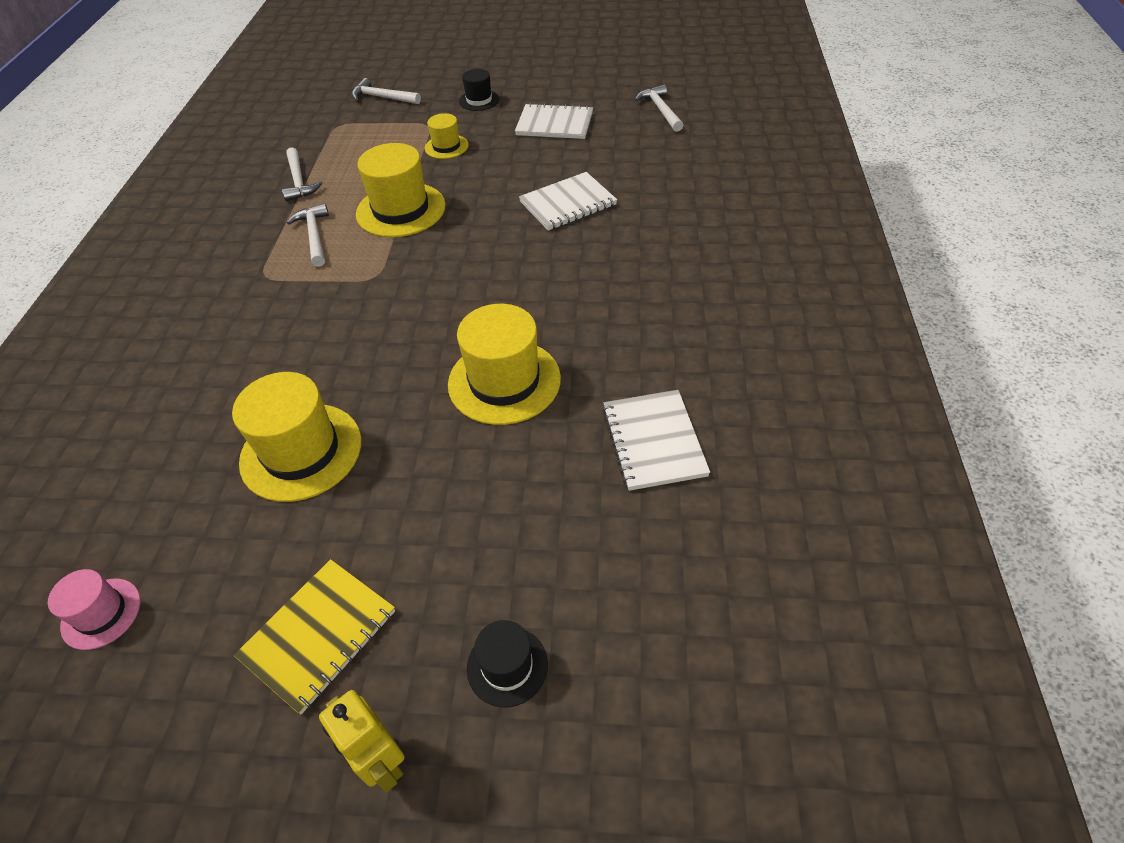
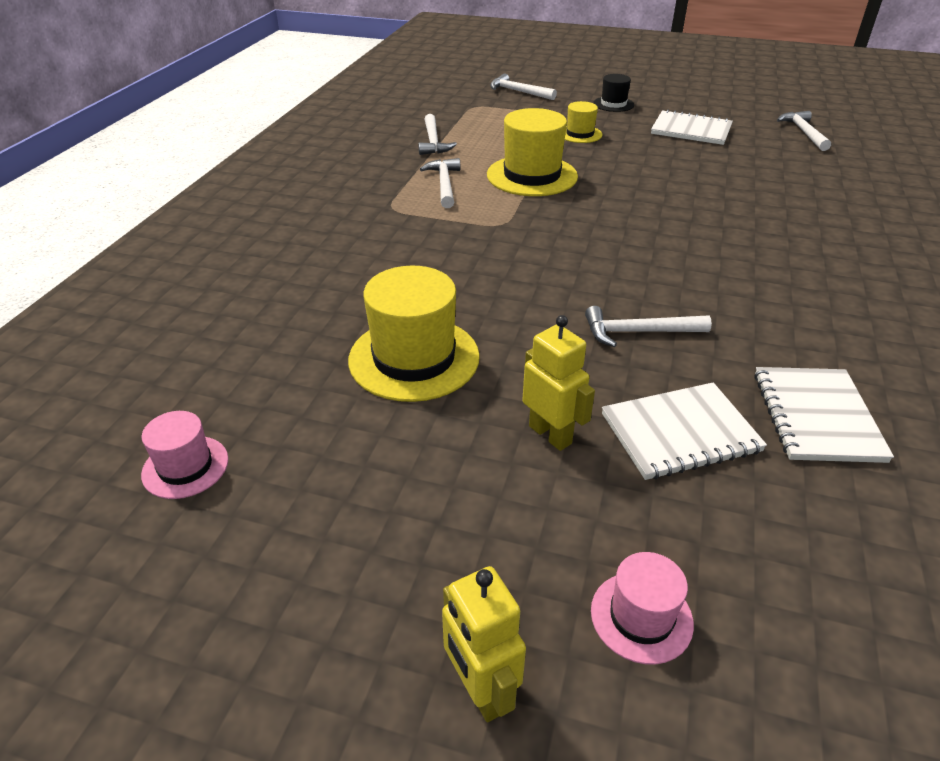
camera: 10 degrees right, 10 degrees down
yellow notebook [234,559,395,714] -> none
yellow hat [448,304,561,425] -> white hammer [585,306,712,347]
black hat [467,620,548,708] -> pink hat [591,552,694,665]
white notebook [519,172,617,231] -> white notebook moved to [602,382,767,480]
none -> yellow robot [522,315,595,451]

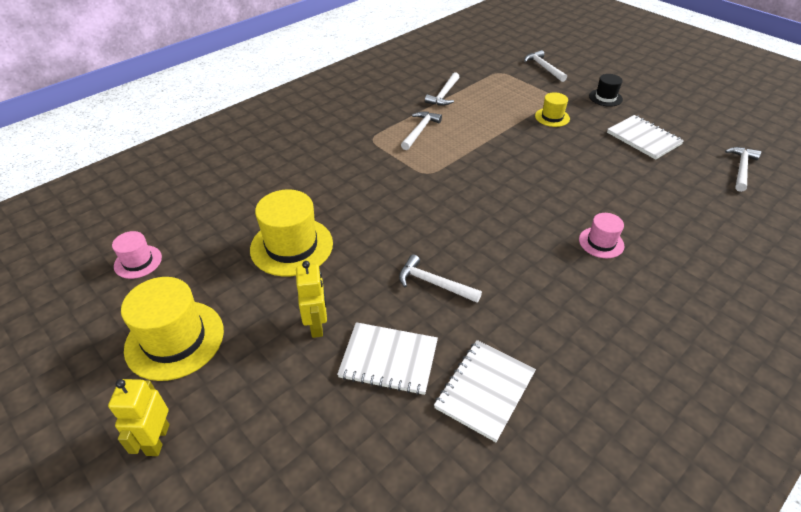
camera: 30 degrees right, 5 degrees up
yellow hat [487,108,578,196] -> yellow hat moved to [121,277,224,381]
pink hat [591,552,694,665] -> pink hat moved to [579,213,624,258]

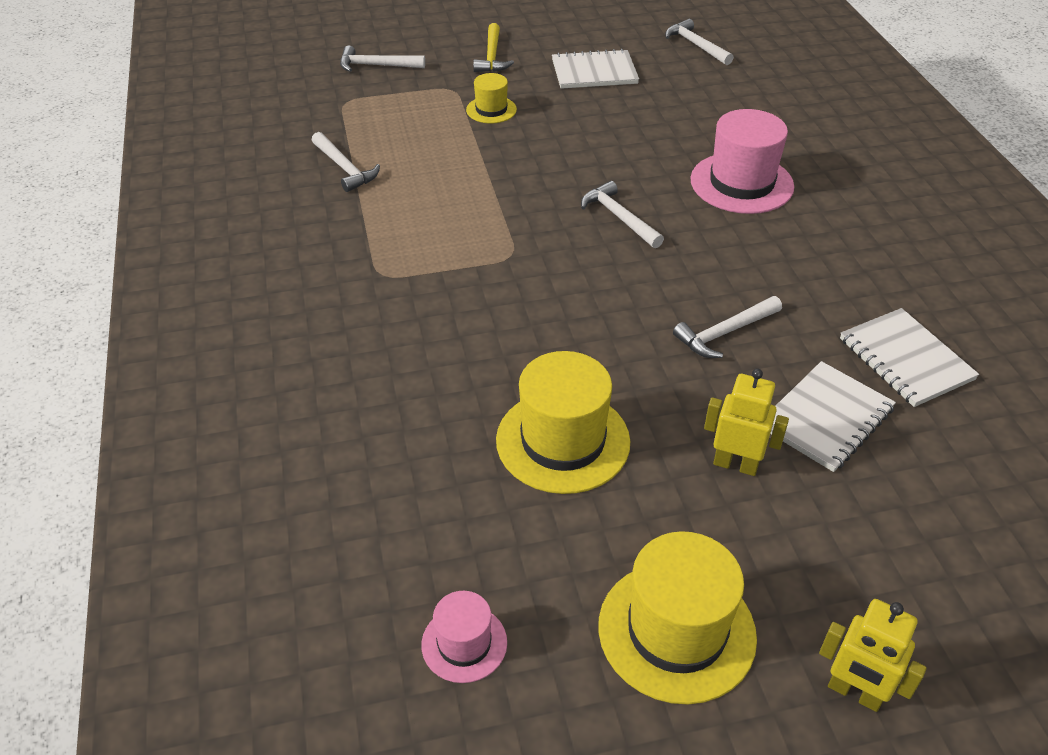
camera: 60 degrees left, 0 degrees up
white hammer [401,111,442,150] -> white hammer moved to [581,181,664,248]
pink hat [579,213,624,258] -> pink hat [691,109,794,214], size x1.85
black hat [589,74,623,107] -> yellow hammer [473,23,514,72]

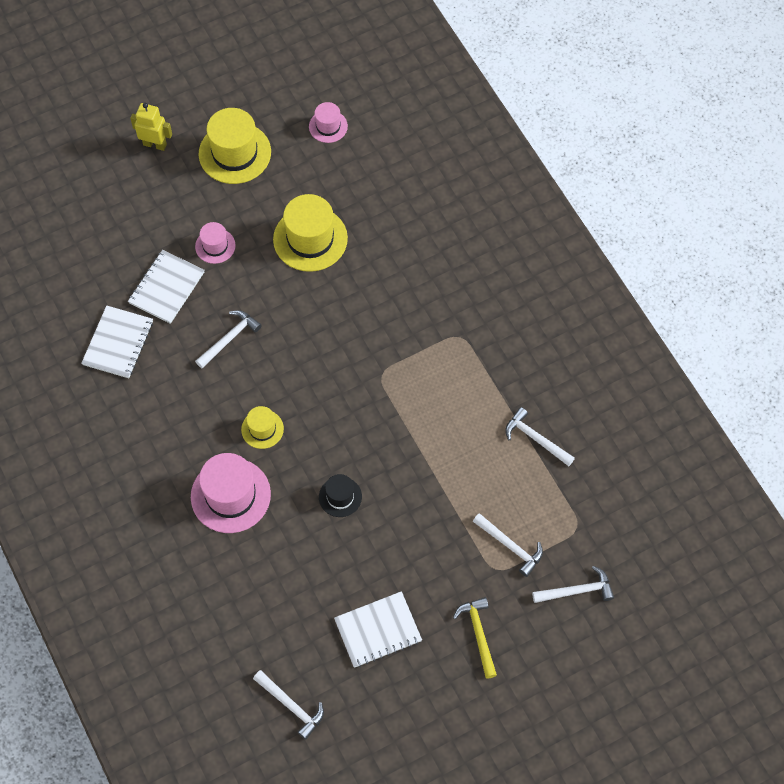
camera: 165 degrees right, 20 degrees up
yellow hat [466,73,517,123] -> yellow hat moved to [241,406,284,449]
white hammer [581,181,664,248] -> white hammer moved to [473,513,543,577]
yellow robot [704,369,789,476] -> pink hat [195,222,236,264]
white notebook [840,308,979,407] -> white notebook turned 60 degrees clockwise [81,306,153,378]
none -> black hat [319,474,362,517]

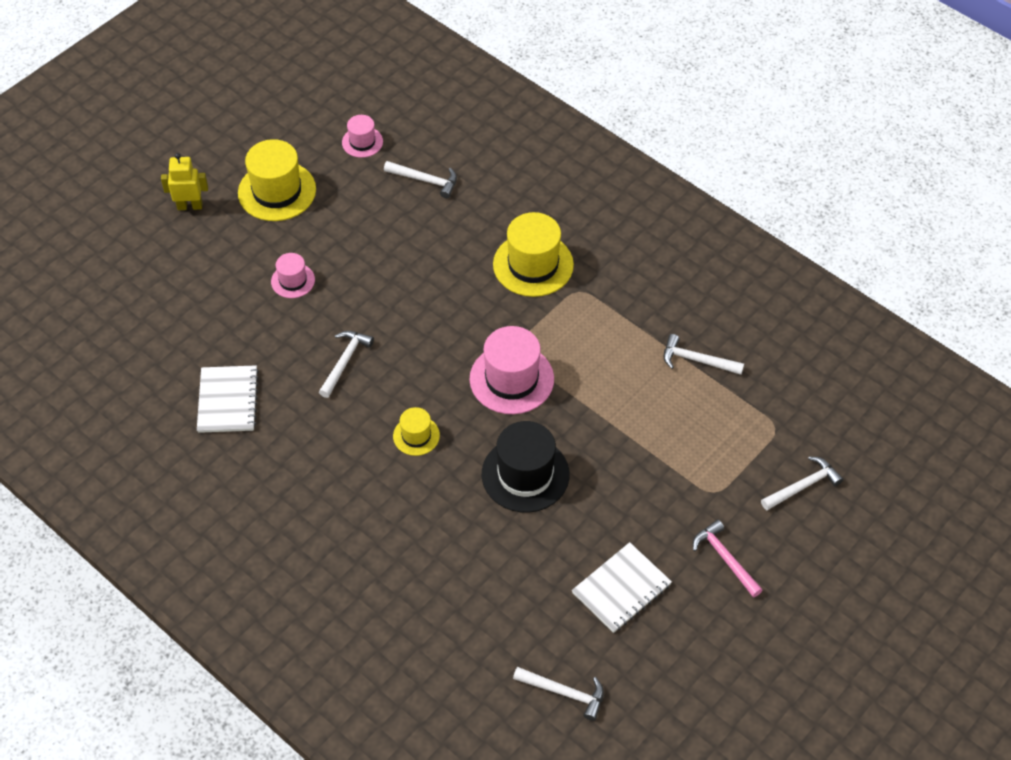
camera: 20 degrees left, 10 degrees down
white notebook [128,250,205,324] -> none
pink hat [191,453,271,533] -> pink hat moved to [470,326,554,414]
yellow hat [273,194,348,272] -> yellow hat moved to [493,212,574,297]
black hat [319,474,362,517] -> black hat [482,421,569,513], size x1.85
yellow hammer [453,597,497,679] -> pink hammer [693,520,762,598]
white hammer [473,513,543,577] -> white hammer moved to [384,161,457,198]

